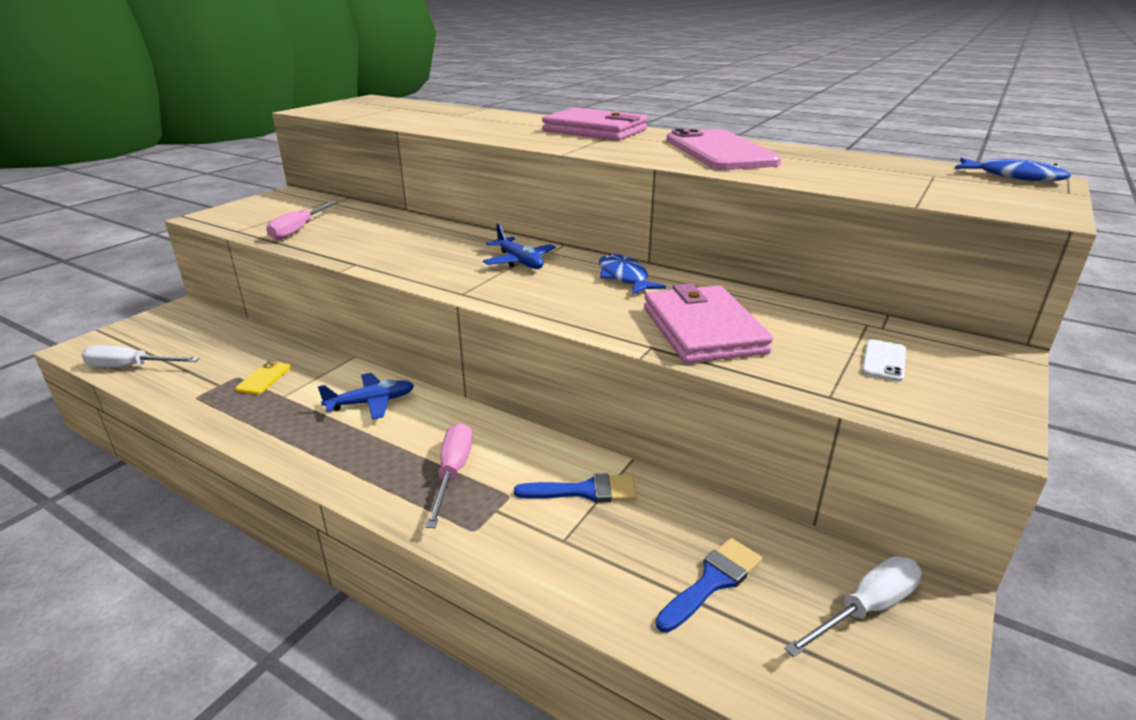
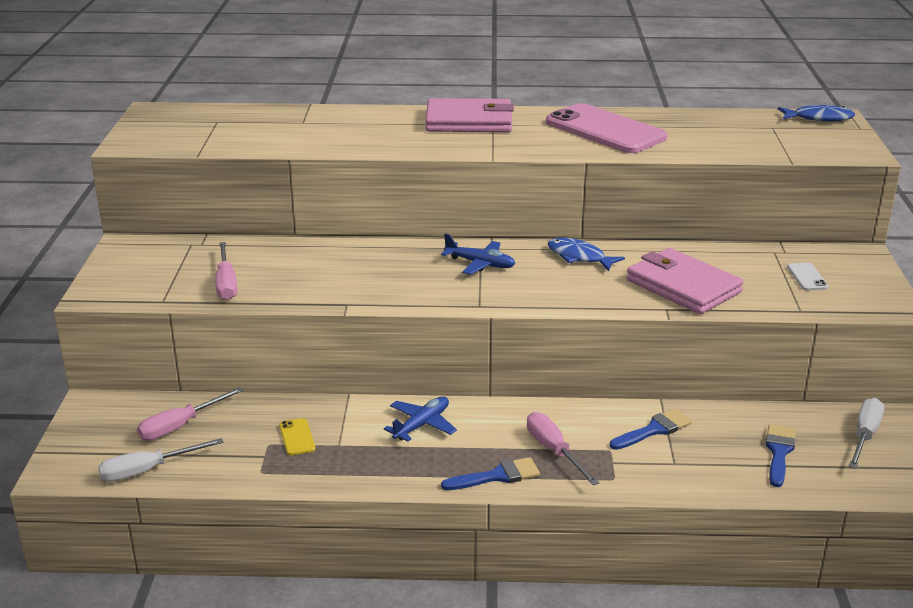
camera: 30 degrees left, 0 degrees up
none -> pink screwdriver [137,387,244,441]
none -> blue brush [441,457,540,490]

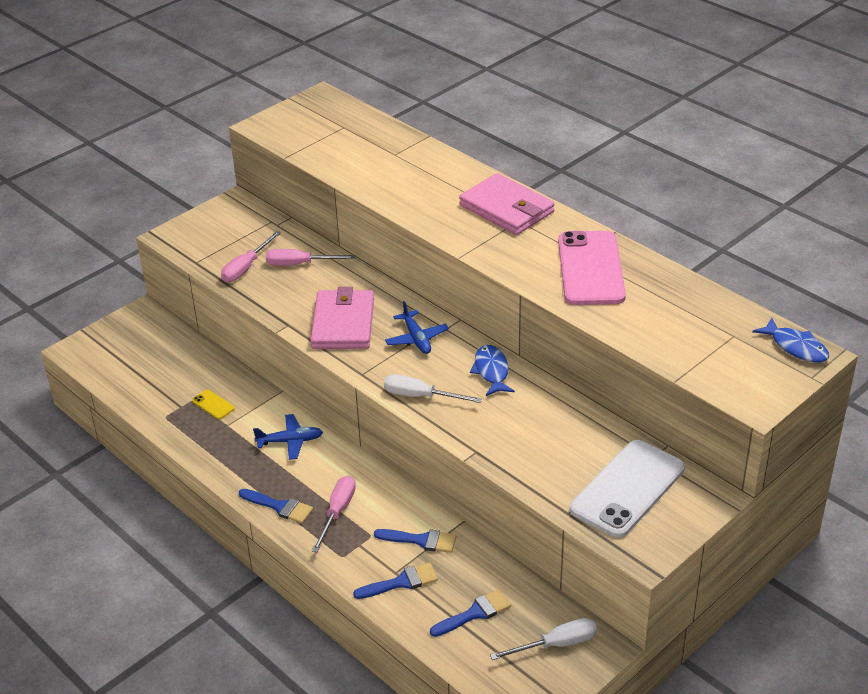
camera: 45 degrees right, 10 degrees up
white screwdriver [98,438,223,482] -> white screwdriver moved to [384,374,482,403]
pink screwdriver [137,387,244,441] -> pink screwdriver moved to [266,249,356,266]
yellow phone [279,418,316,455] -> yellow phone turned 75 degrees counterclockwise [192,390,235,419]
pink wallet [627,248,744,314] -> pink wallet moved to [310,287,374,349]
white phone [787,263,828,290] -> white phone [570,440,685,538], size x2.48
none -> blue brush [353,562,438,599]

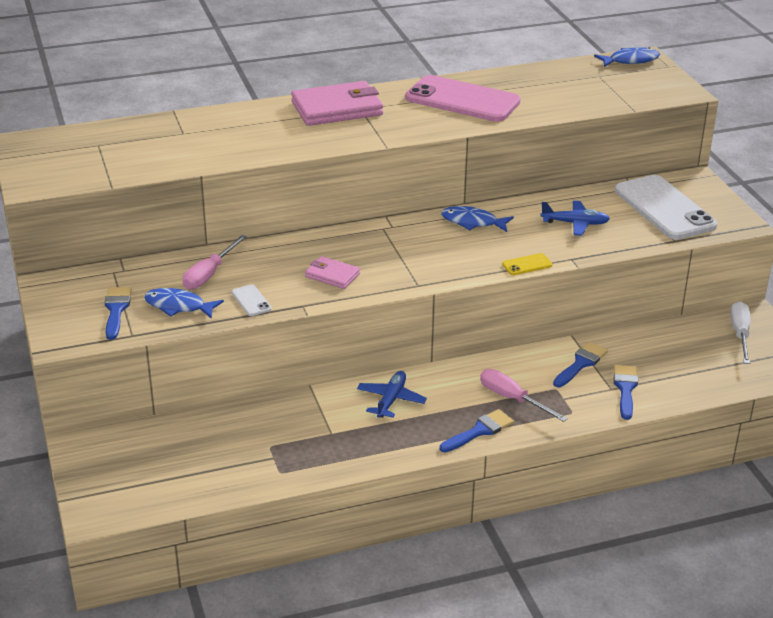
camera: 65 degrees left, 5 degrees down
yellow phone [192,390,235,419] -> yellow phone moved to [502,253,553,275]
pink screwdriver [221,231,281,282] -> blue fish [144,288,224,319]
pink wallet [310,287,374,349] -> pink wallet [305,256,360,289], size x0.53
white screwdriver [384,374,482,403] -> none
blue plane [385,301,449,354] -> blue plane moved to [541,201,610,236]
blue brush [430,589,511,637] -> blue brush moved to [104,287,132,340]
none -> white phone [232,285,272,316]

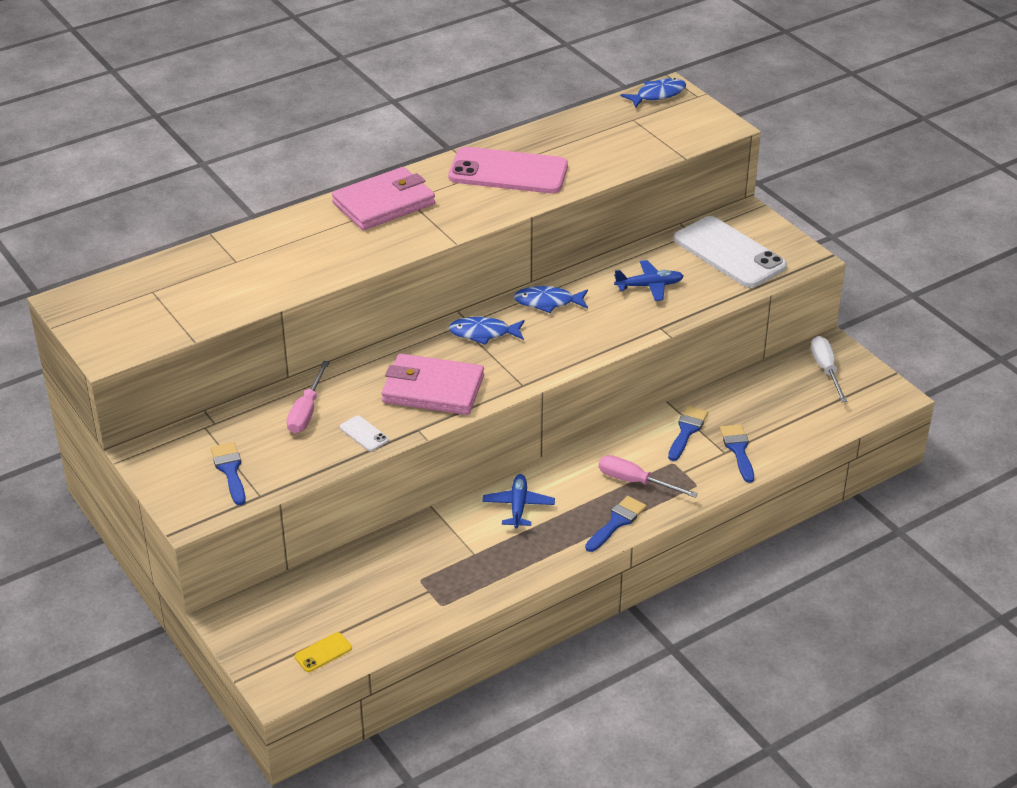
camera: 15 degrees left, 5 degrees up
blue fish [144,288,224,319] -> blue fish moved to [448,317,525,345]
pink wallet [305,256,360,289] -> pink wallet [382,354,484,415], size x1.89
yellow phone [502,253,553,275] -> yellow phone moved to [294,632,352,672]

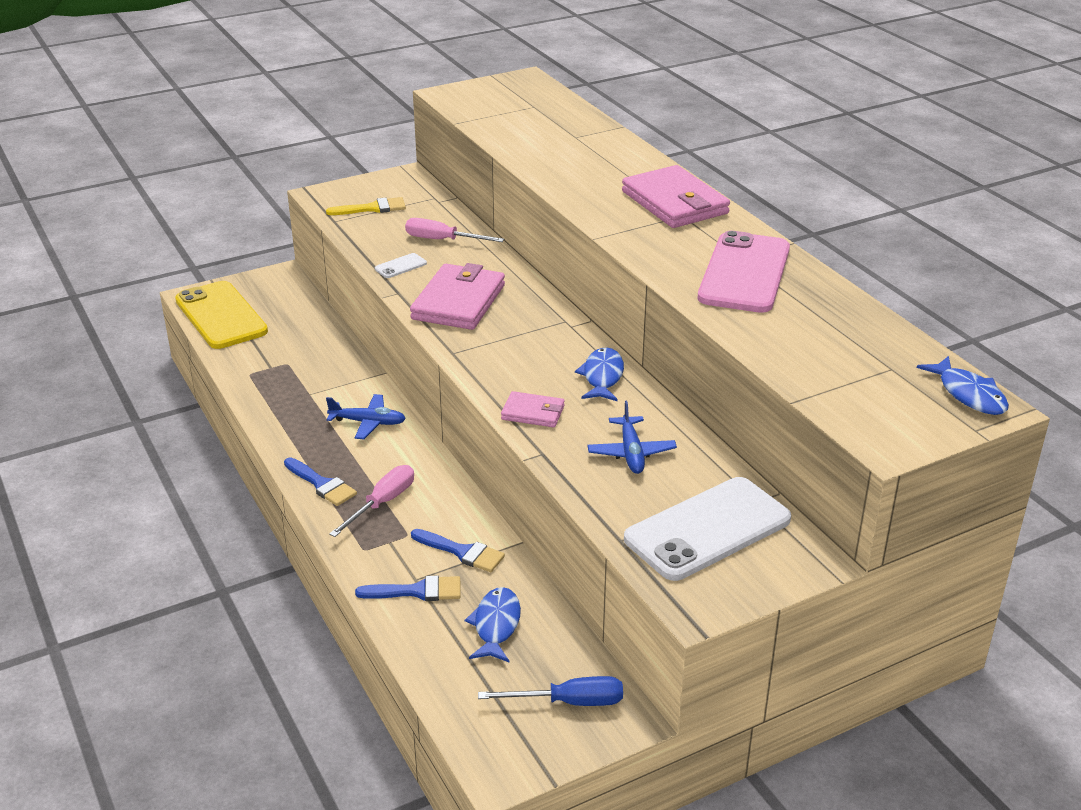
camera: 95 degrees right, 5 degrees down
blue brush [211,442,246,505] -> yellow brush [326,197,406,215]
yellow phone [294,632,352,672] -> yellow phone [175,281,268,349], size x2.48
blue fish [448,317,525,345] -> blue fish moved to [465,587,521,662]
white screwdriver [811,336,847,402] -> blue screwdriver [478,676,623,706]
none -> pink wallet [501,391,565,427]

